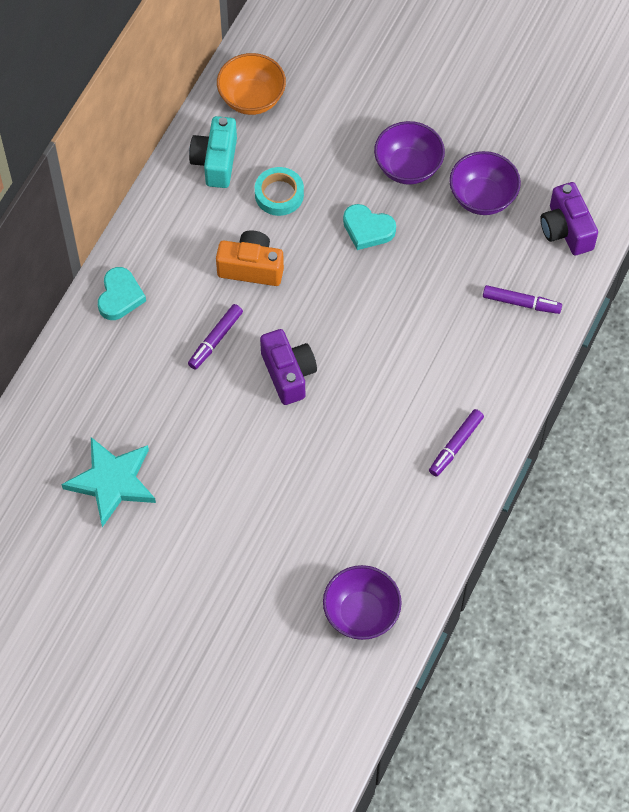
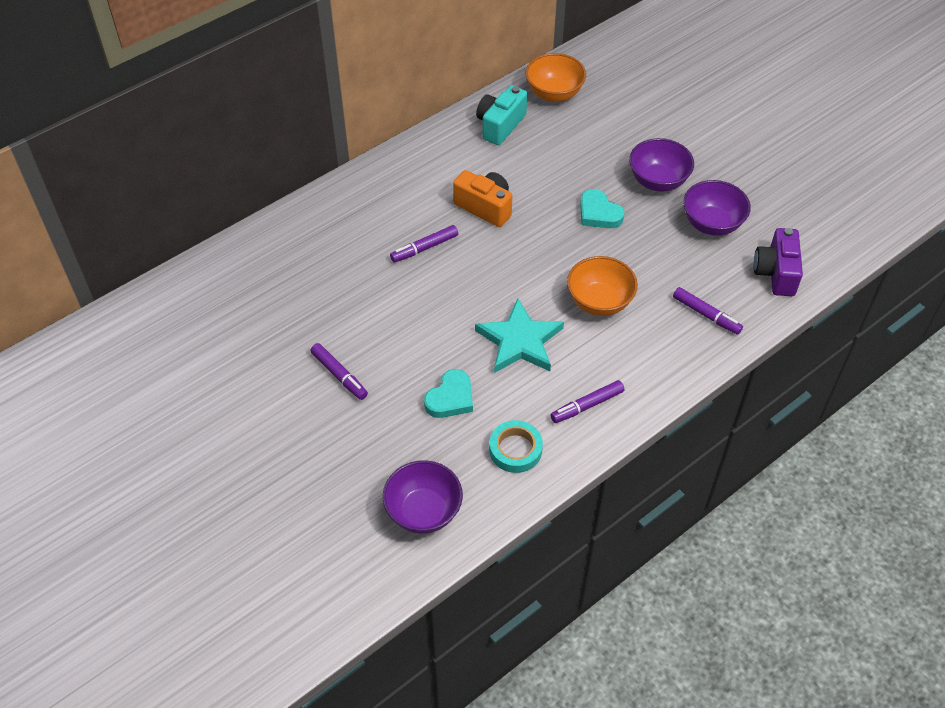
camera: 25 degrees right, 10 degrees down
turquoise star [61,437,156,527] -> turquoise star moved to [475,298,564,373]
turquoise heart [98,267,146,320] -> turquoise heart moved to [424,369,473,418]
turquoise tape [255,167,304,216] -> turquoise tape moved to [489,420,543,473]
purple camera [260,329,317,405] -> none
none -> purple marker [310,343,368,400]
none -> orange bowl [567,256,638,316]

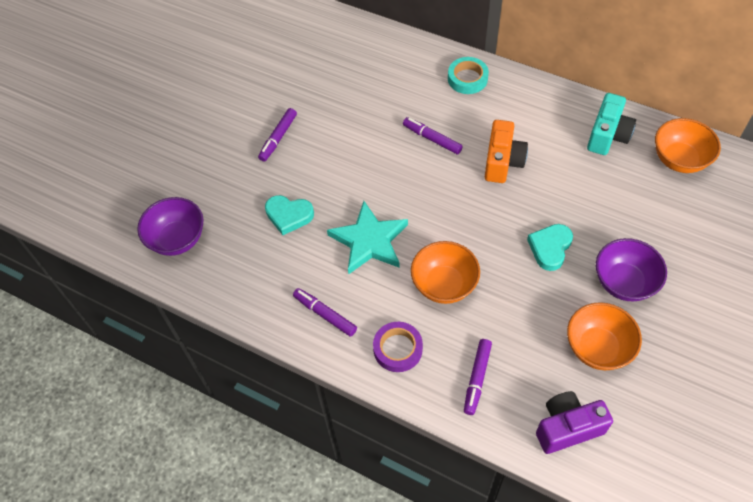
camera: 70 degrees right, 5 degrees up
turquoise camera [476,85,527,145] -> turquoise camera turned 105 degrees clockwise [587,93,636,155]
turquoise tape [489,420,543,473] -> turquoise tape moved to [448,57,489,94]
purple bowl [683,180,751,236] -> orange bowl [567,302,642,370]
none -> purple tape [373,322,423,372]

